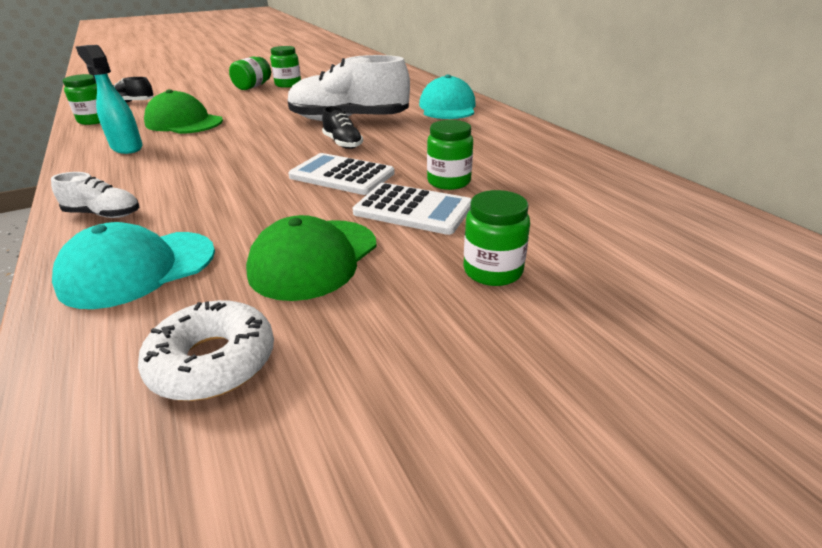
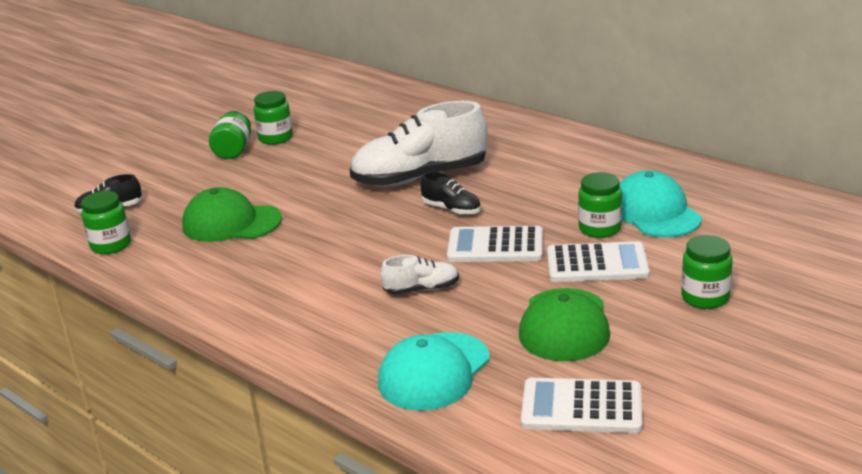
camera: 20 degrees left, 5 degrees down
white shoe [51,172,139,218] -> white shoe moved to [380,255,459,295]
turquoise spray bottle [76,45,143,154] -> none
white donut [138,300,274,401] -> white calculator [521,378,642,433]
turquoise cap [419,75,476,119] -> turquoise cap moved to [619,170,702,238]

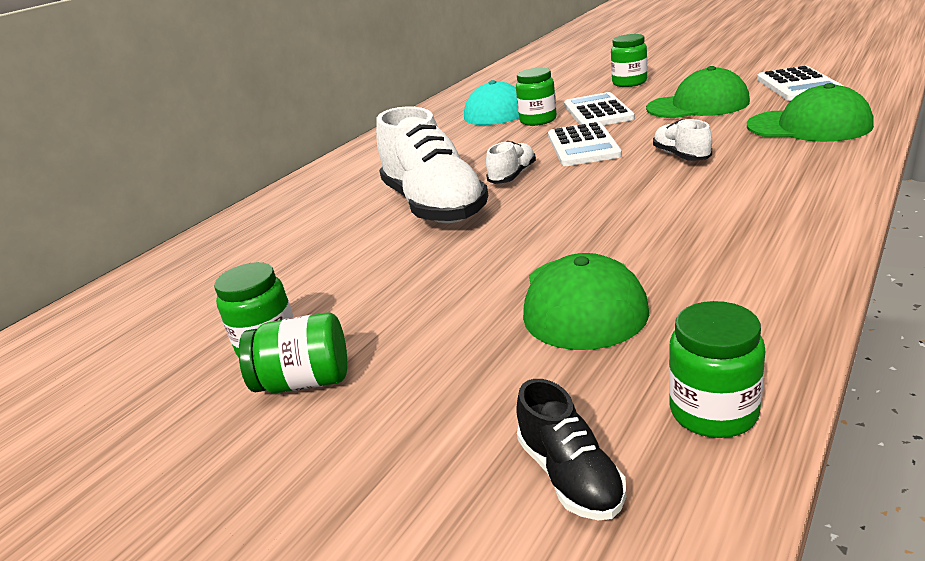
camera: 95 degrees left, 0 degrees up
turquoise cap [378,332,490,411] -> green cap [747,83,874,142]
black shoe [420,172,481,215] -> white shoe [486,141,536,184]

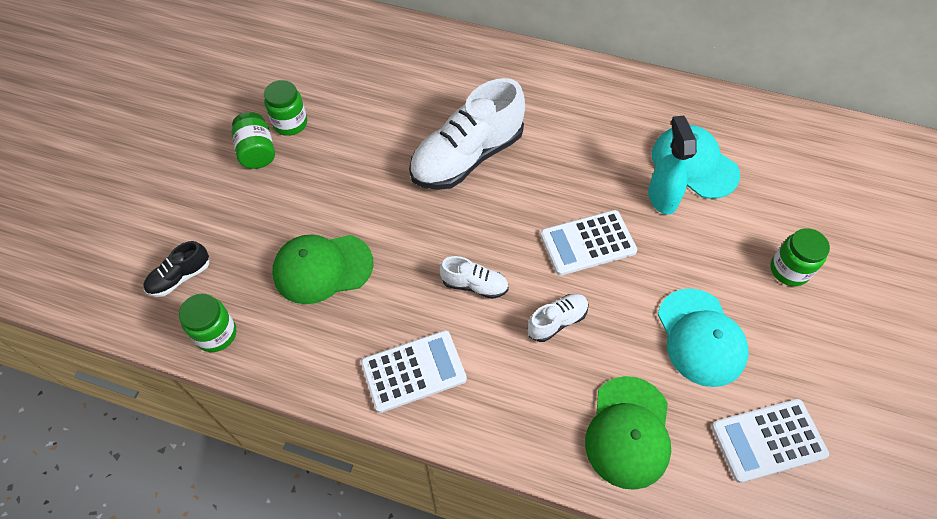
camera: 70 degrees right, 30 degrees up
white shoe [486,141,536,184] -> white shoe moved to [440,256,509,299]
green jar [516,68,557,126] -> turquoise spray bottle [648,116,697,215]
white calculator [564,92,635,125] -> white calculator moved to [361,330,467,413]
green cap [646,66,750,118] -> turquoise cap [658,288,749,387]

